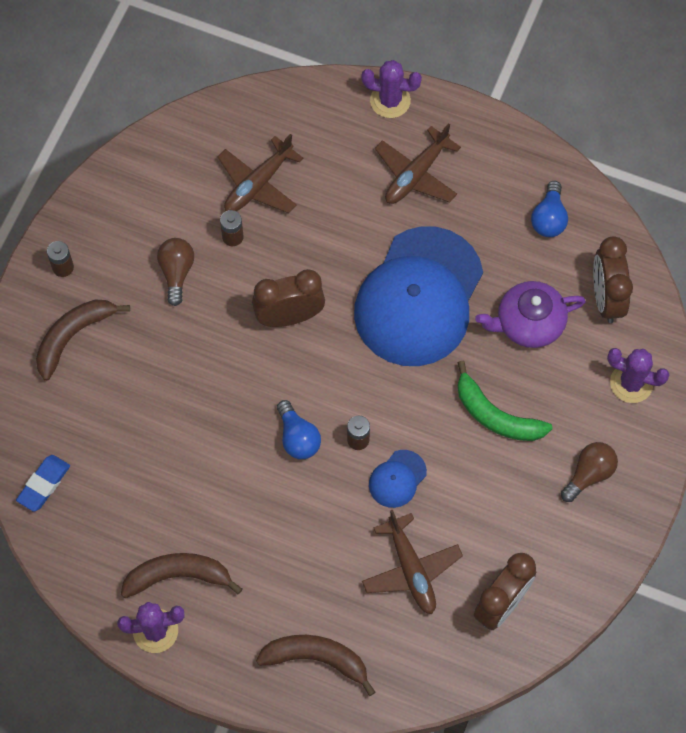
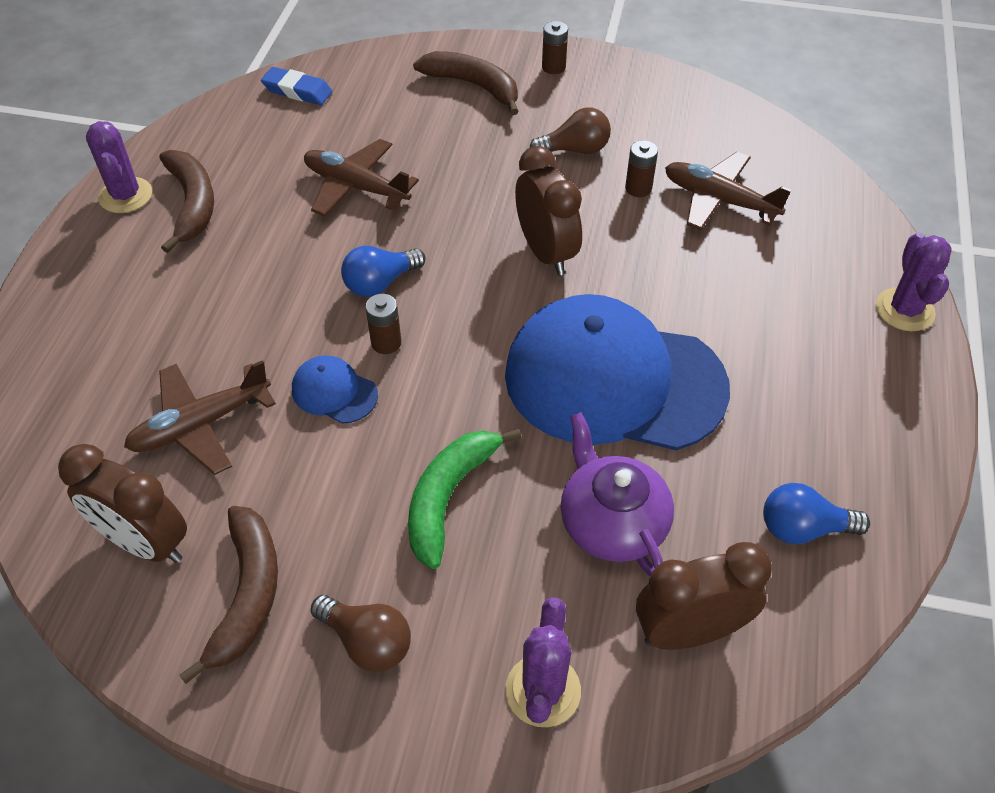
camera: 80 degrees right, 15 degrees down
brown banana [256,635,375,696] -> brown banana moved to [179,506,278,684]
brown plane [375,123,461,204] -> brown plane moved to [304,139,419,216]

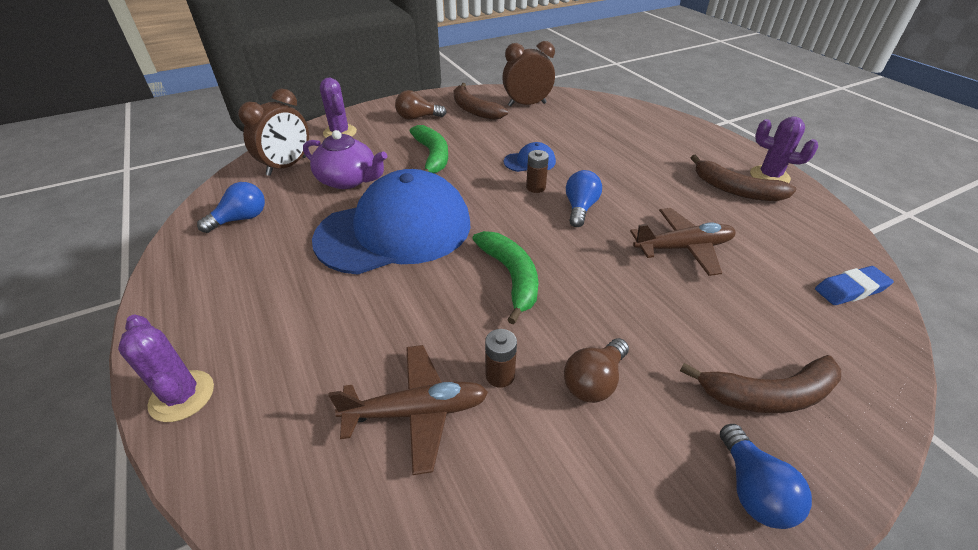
camera: 140 degrees right, 10 degrees down
brown plane [124,360,276,475] -> none
brown clock [515,146,582,275] -> green banana [472,231,538,324]
brown battery [542,21,568,74] -> blue light bulb [720,424,812,529]

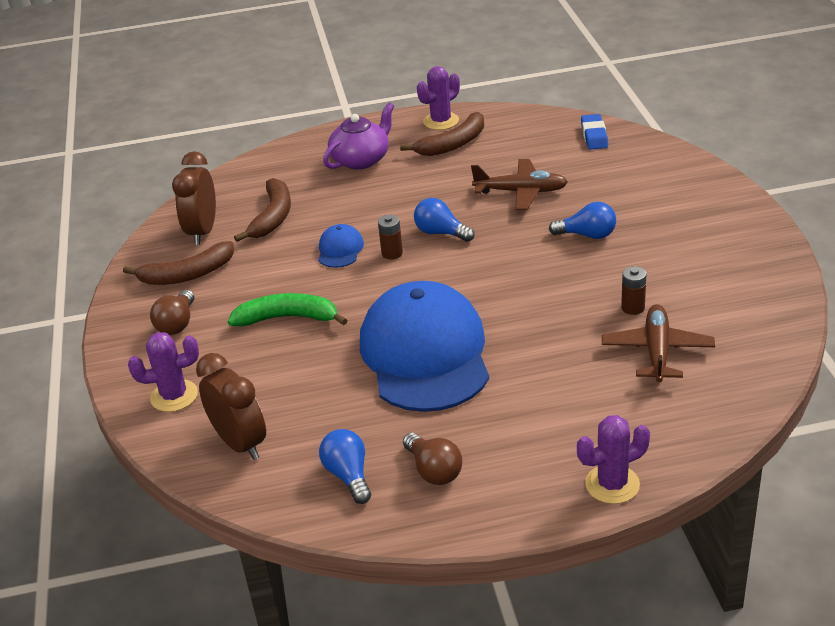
camera: 70 degrees left, 5 degrees down
purple teapot [303,130,387,189] -> purple teapot moved to [323,103,394,170]
green banana [472,231,538,324] -> none
brown light bulb [564,338,629,403] -> brown light bulb moved to [403,433,462,485]
brown plane [630,208,736,276] -> brown plane turned 90 degrees clockwise [471,159,568,210]
brown banana [680,355,841,413] -> brown banana moved to [234,178,291,242]
blue light bulb [720,424,812,529] -> blue light bulb moved to [549,202,616,239]

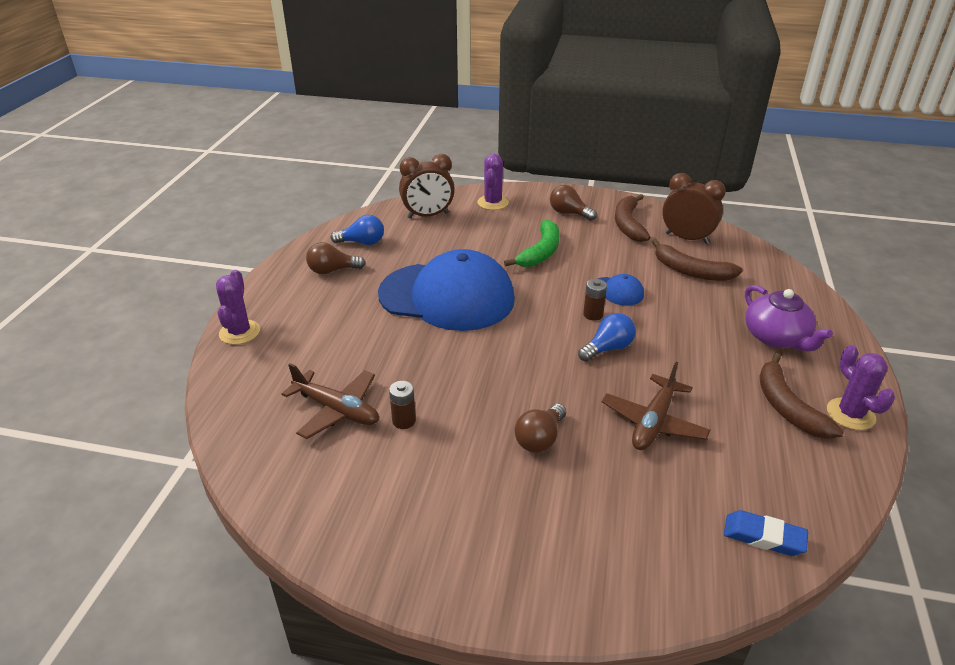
camera: 110 degrees right, 0 degrees up
blue light bulb [549,202,616,239] -> brown light bulb [515,404,566,453]

